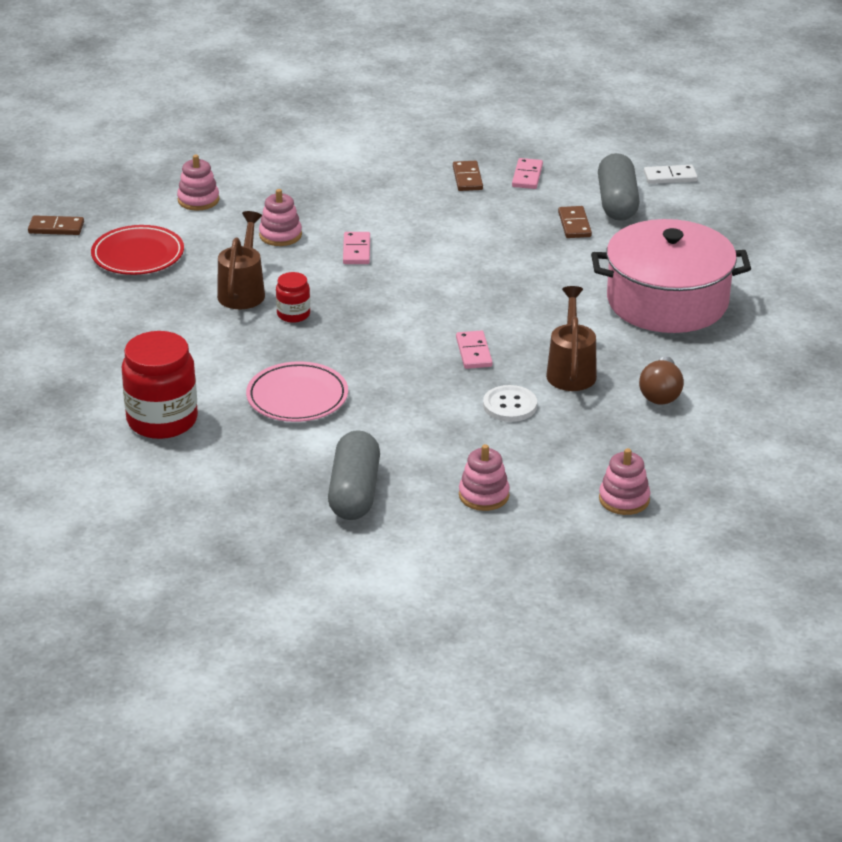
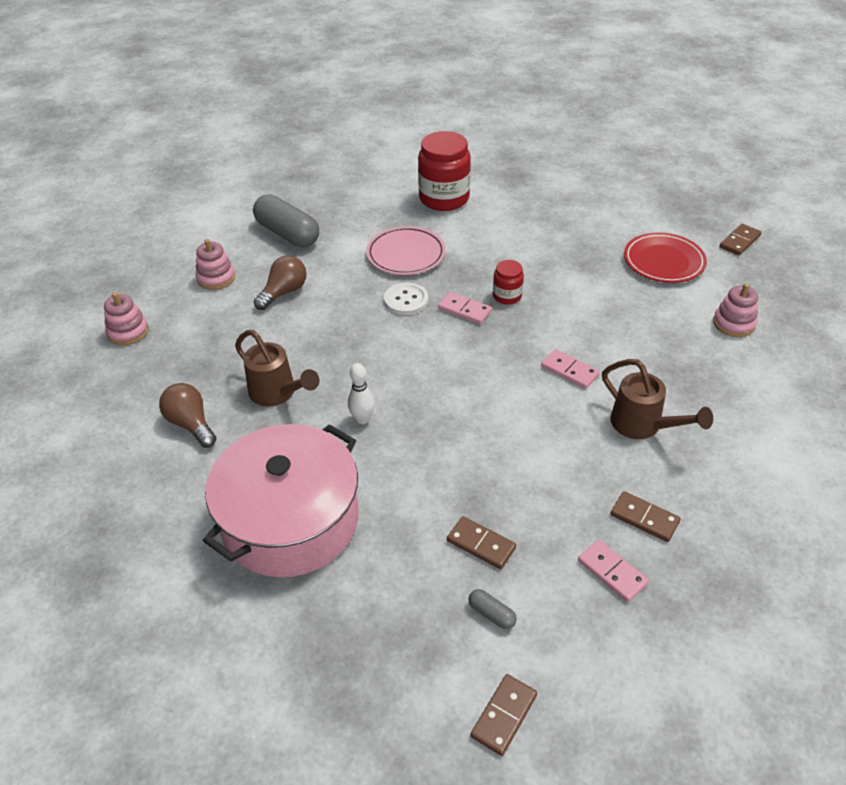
camera: 130 degrees right, 10 degrees up
brown watering can [217,211,265,309] -> brown watering can moved to [602,359,713,439]
pink stacking toy [259,189,302,246] -> none
pink domino [456,330,493,369] -> pink domino moved to [438,292,492,324]
white button [483,385,537,422] -> white button moved to [384,283,428,315]
grey capsule [598,153,640,221] -> grey capsule [468,589,517,629], size x0.42
white domino [644,165,698,184] -> brown domino [471,674,537,756]
none -> brown light bulb [254,256,306,310]
none -> white bowling pin [348,363,375,424]

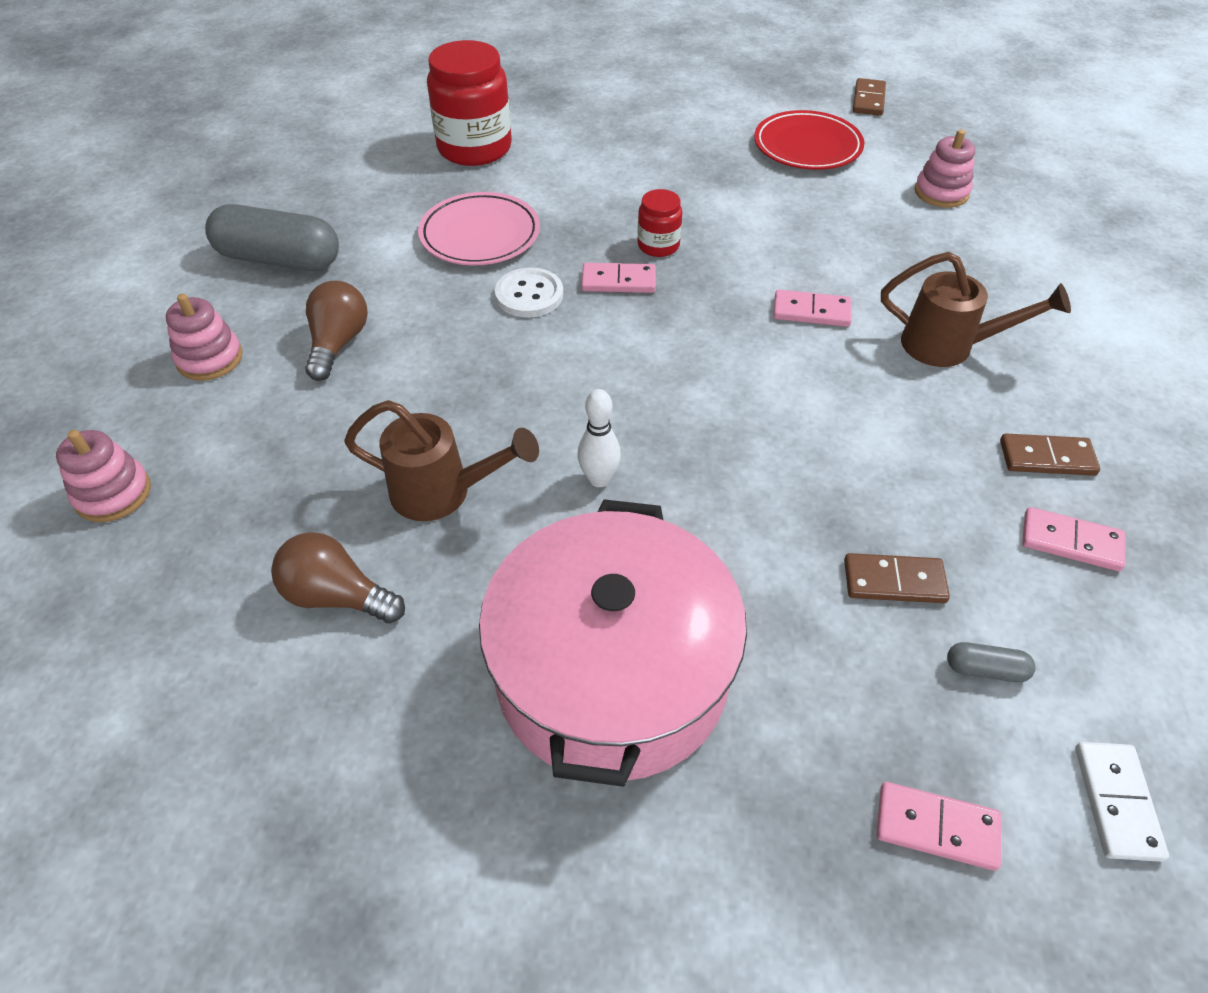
camera: 30 degrees left, 5 degrees up
brown domino [471,674,537,756] -> white domino [1075,742,1169,862]
none -> pink domino [876,782,1001,871]

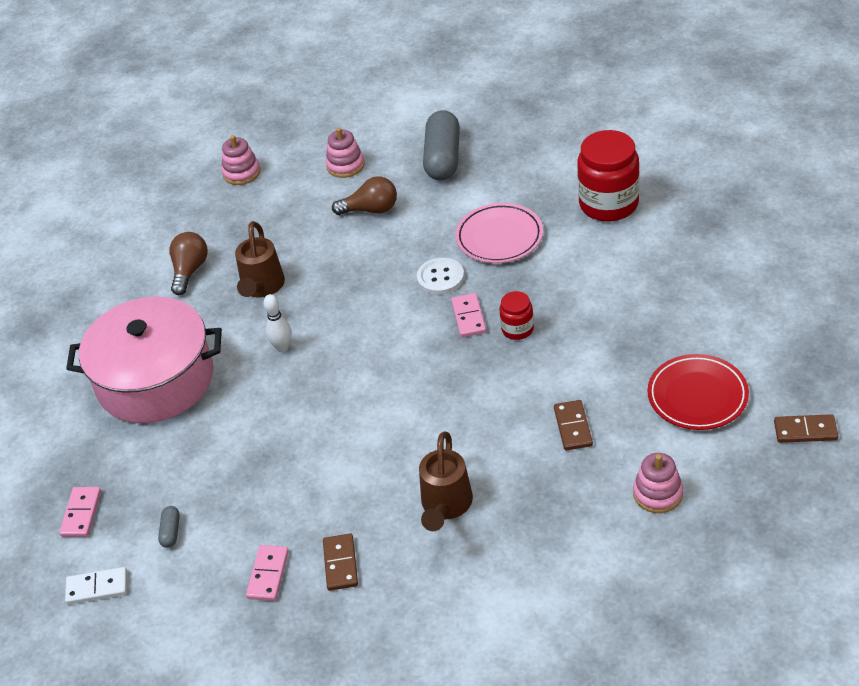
camera: 85 degrees right, 5 degrees down
pink domino [773,290,852,327] -> none
brown domino [844,553,950,603] -> brown domino moved to [554,400,593,451]

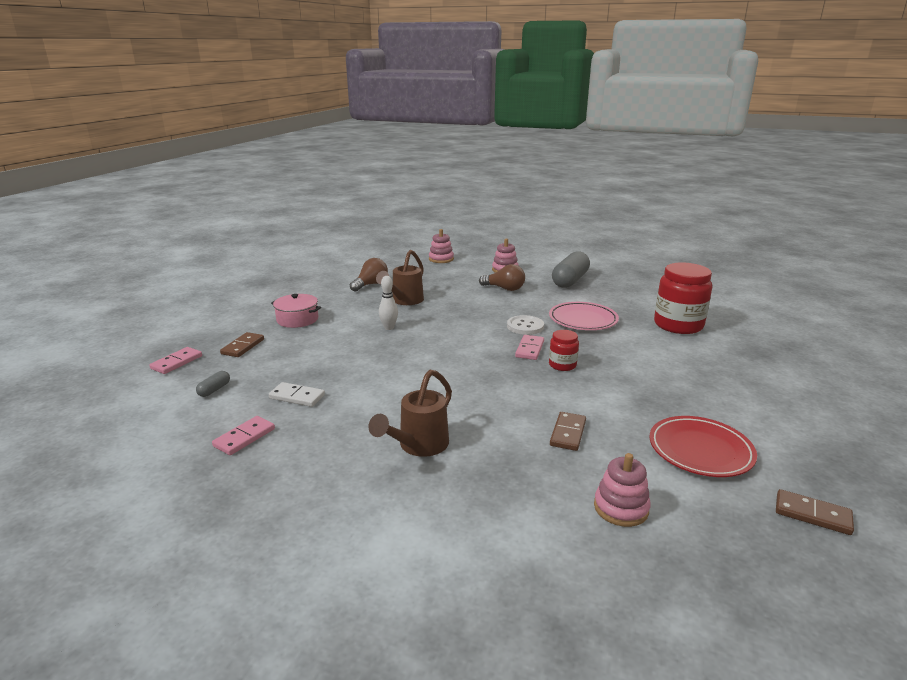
camera: 20 degrees right, 20 degrees down
white domino [65,567,127,604] -> white domino moved to [269,382,325,407]
pink pot [66,297,222,424] -> pink pot [271,294,321,328], size x0.47
brown domino [323,533,358,591] -> brown domino moved to [220,332,264,357]

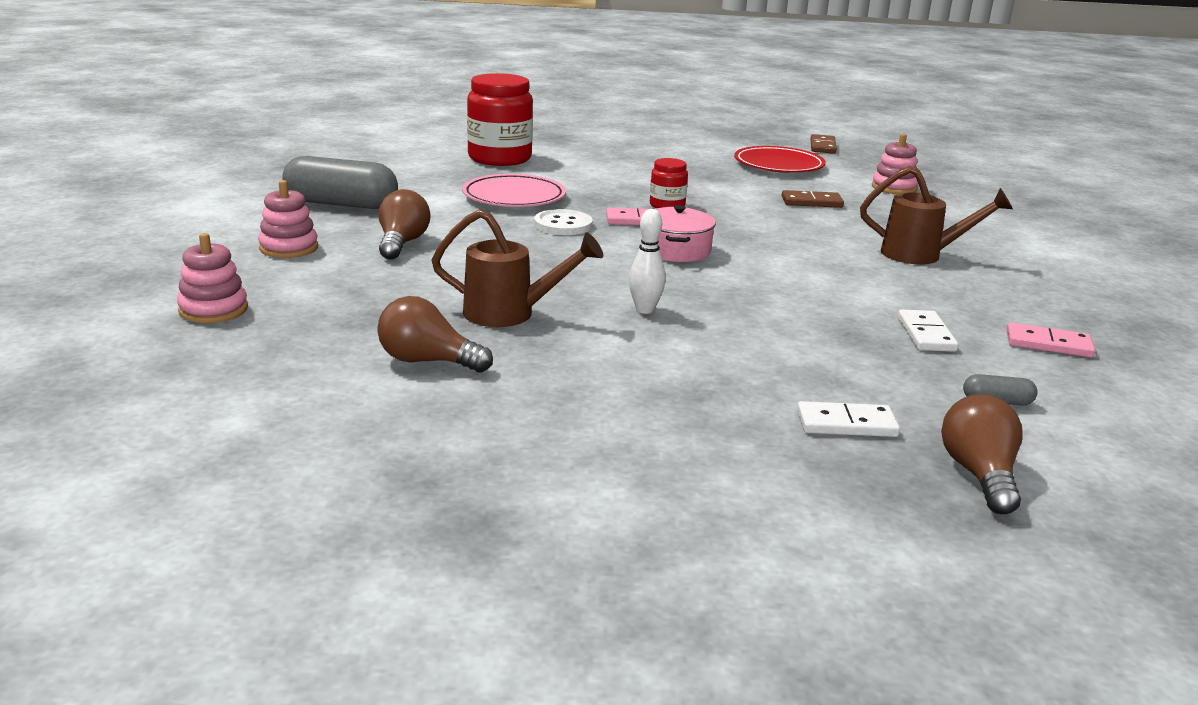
camera: 110 degrees left, 0 degrees up
pink domino [149,347,202,374] -> brown light bulb [941,394,1023,514]
brown domino [220,332,264,357] -> white domino [797,401,900,437]
pink pot [271,294,321,328] -> pink pot moved to [655,205,716,262]

